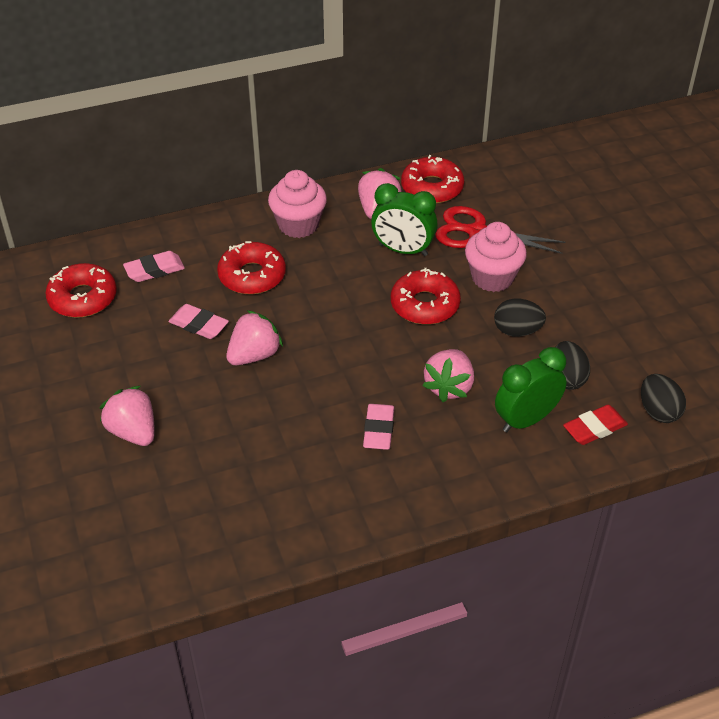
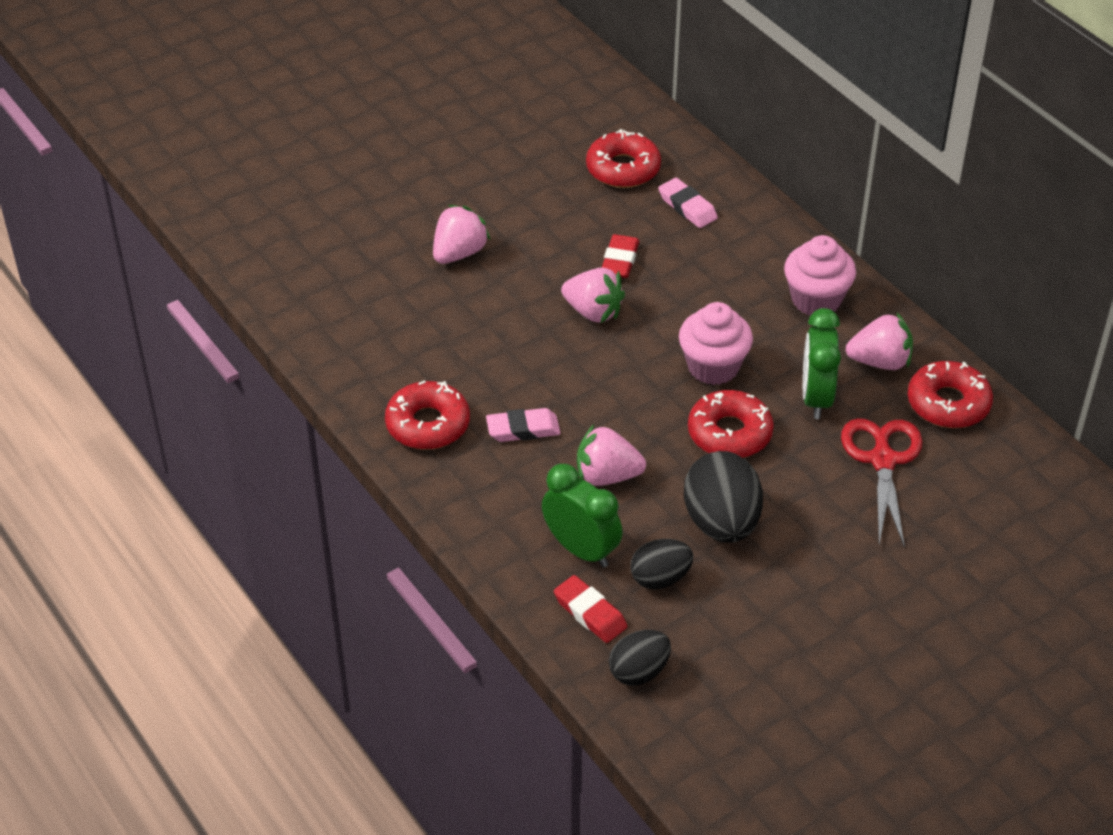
camera: 75 degrees right, 0 degrees up
pink eraser [168,304,229,339] -> red eraser [602,234,639,278]
red donut [217,241,286,294] -> red donut moved to [385,380,470,450]
pink cupcake [465,222,527,292] -> pink cupcake moved to [679,302,753,385]
black egg [494,298,546,337] -> black egg [684,451,763,543], size x1.64

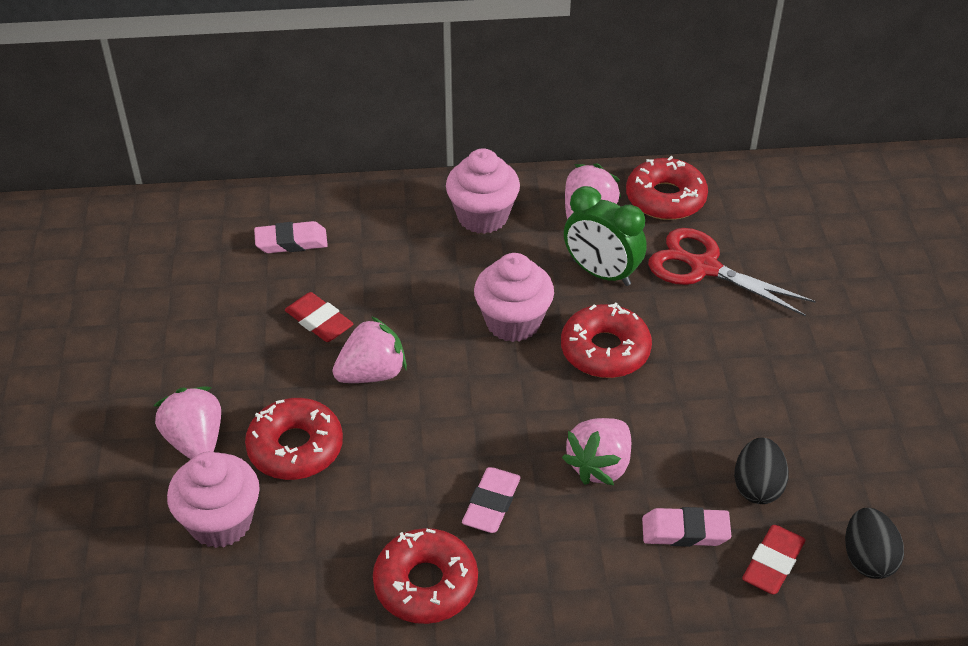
camera: 60 degrees left, 0 degrees up
green clock [542,464,623,568] -> pink eraser [642,507,731,547]
red eraser [554,575,627,643] -> red eraser turned 45 degrees counterclockwise [742,525,805,595]
red donut [586,129,661,188] -> red donut moved to [245,398,343,480]
black egg [684,451,763,543] -> none
none -> pink cupcake [167,452,260,548]

